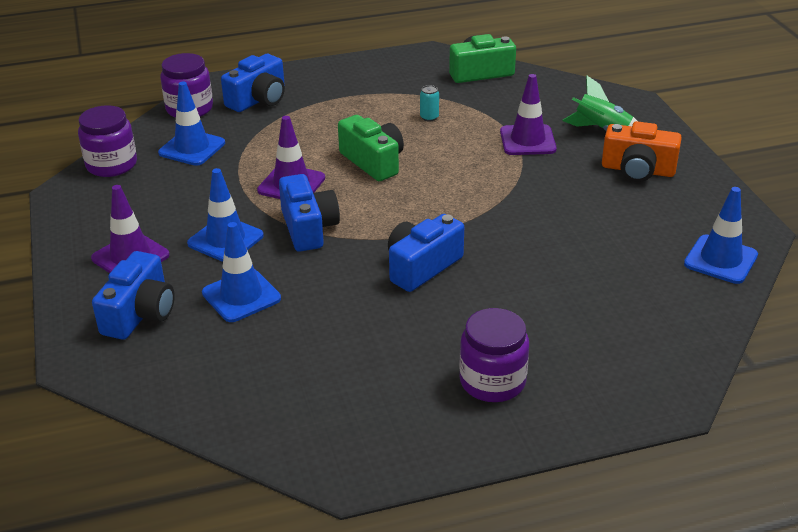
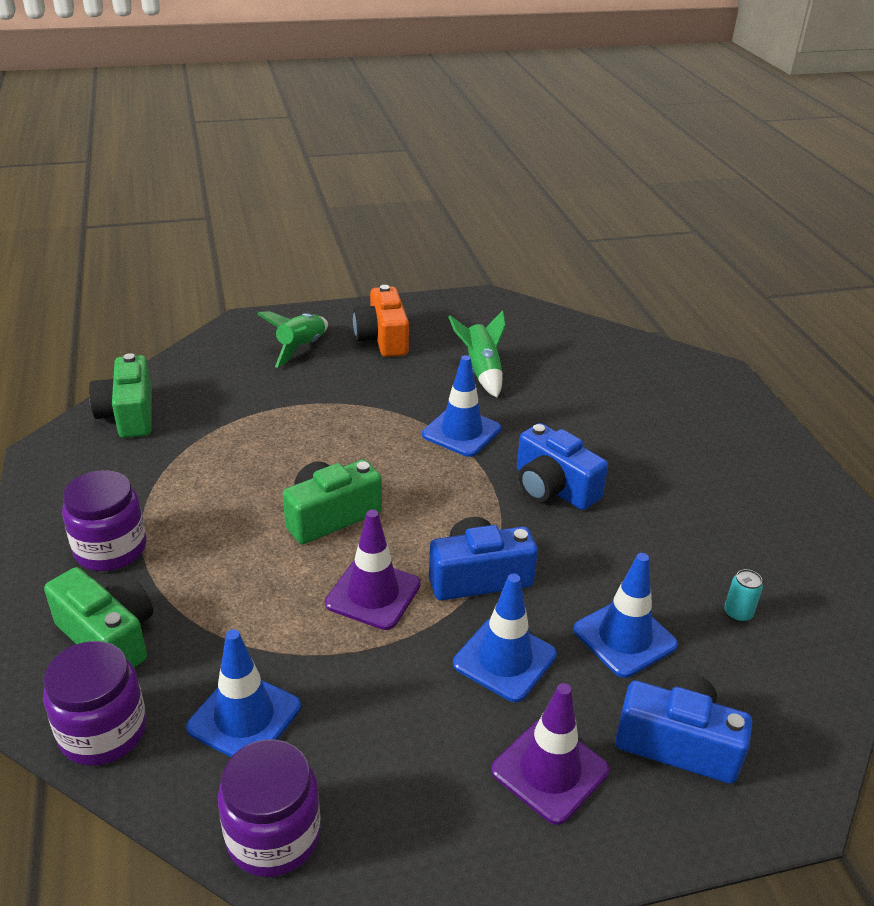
camera: 90 degrees left, 0 degrees up
blue camera [221,54,285,112] -> green camera [44,567,153,668]
turquoise can [420,85,439,121] -> turquoise can moved to [724,569,763,622]
purple jar [459,308,529,402] -> purple jar moved to [62,470,147,571]
purple traffic cone [500,74,557,155] -> none
orange camera [602,121,682,182] -> orange camera turned 150 degrees clockwise [353,285,409,357]
blue traffic cone [684,187,758,284] -> blue traffic cone moved to [422,355,501,457]
none -> green rocket [448,310,506,398]

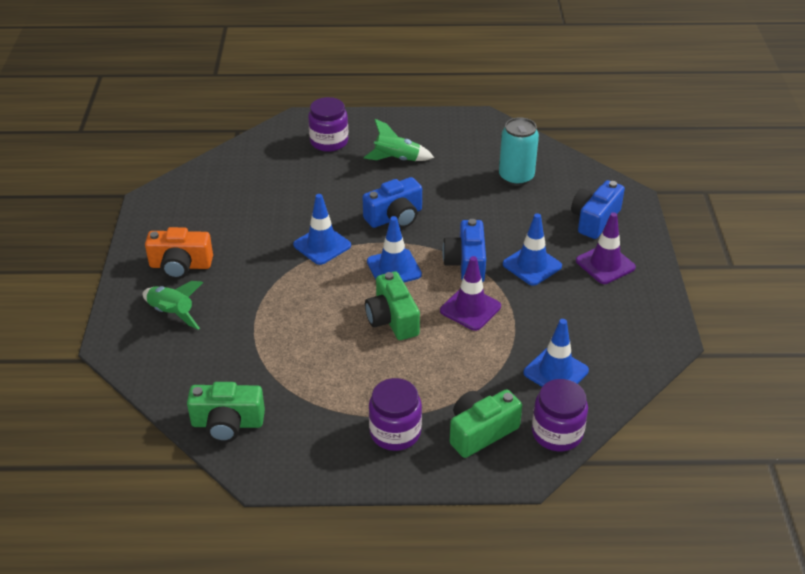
camera: 75 degrees left, 5 degrees up
purple jar [218,739,321,877] -> purple jar moved to [308,97,348,152]
green rocket [448,310,506,398] -> green rocket moved to [364,119,434,161]
blue traffic cone [574,553,678,678] -> blue traffic cone moved to [367,216,422,282]
turquoise can [724,569,763,622] -> turquoise can [499,117,539,186], size x2.28

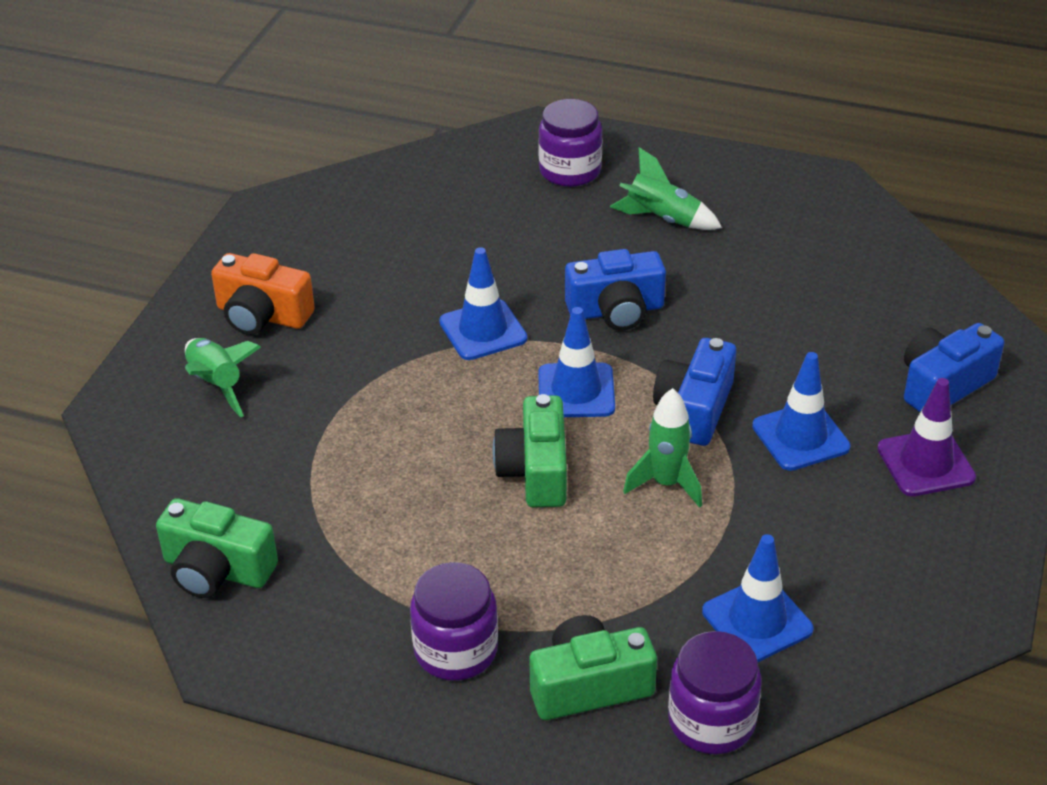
camera: 20 degrees right, 0 degrees up
purple traffic cone [440,256,501,331] -> green rocket [623,388,702,508]
turquoise can [499,117,539,186] -> none

